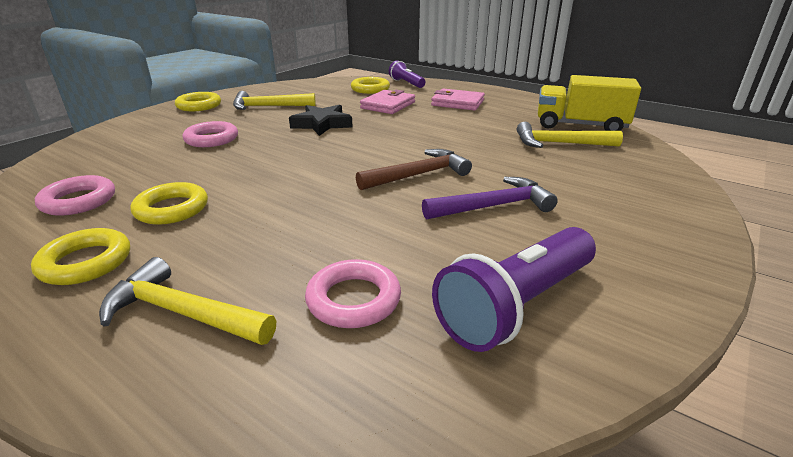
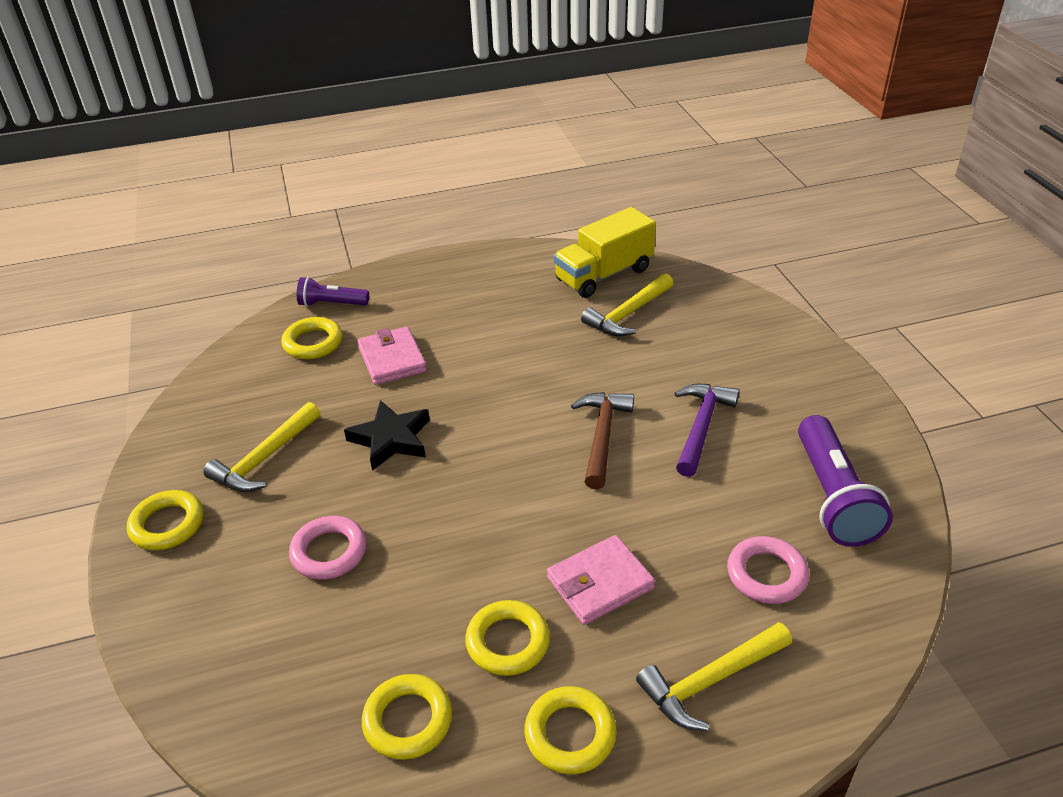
camera: 50 degrees left, 10 degrees up
pink ring [35,175,115,216] -> yellow ring [362,674,452,760]
pink wallet [431,89,485,111] -> pink wallet moved to [547,535,655,625]

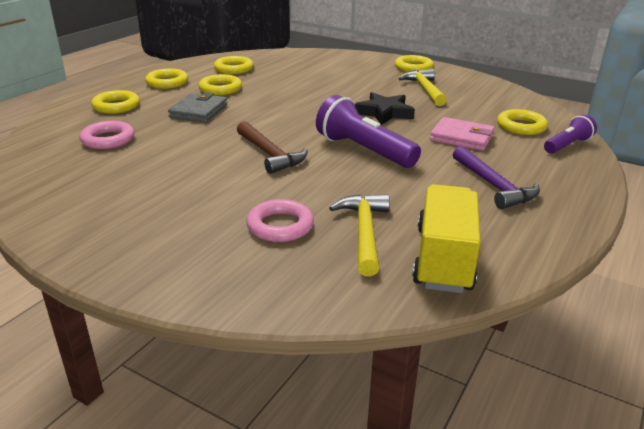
camera: 135 degrees right, 10 degrees down
pink ring [289,516,367,580] -> pink ring moved to [246,199,314,242]
pink wallet [547,535,655,625] -> grey wallet [168,92,227,123]
yellow hammer [636,622,792,731] -> yellow ring [91,90,140,114]
purple hammer [675,384,739,477] -> purple hammer moved to [453,146,540,209]
purple flashlight [798,415,893,547] -> purple flashlight moved to [316,95,421,168]

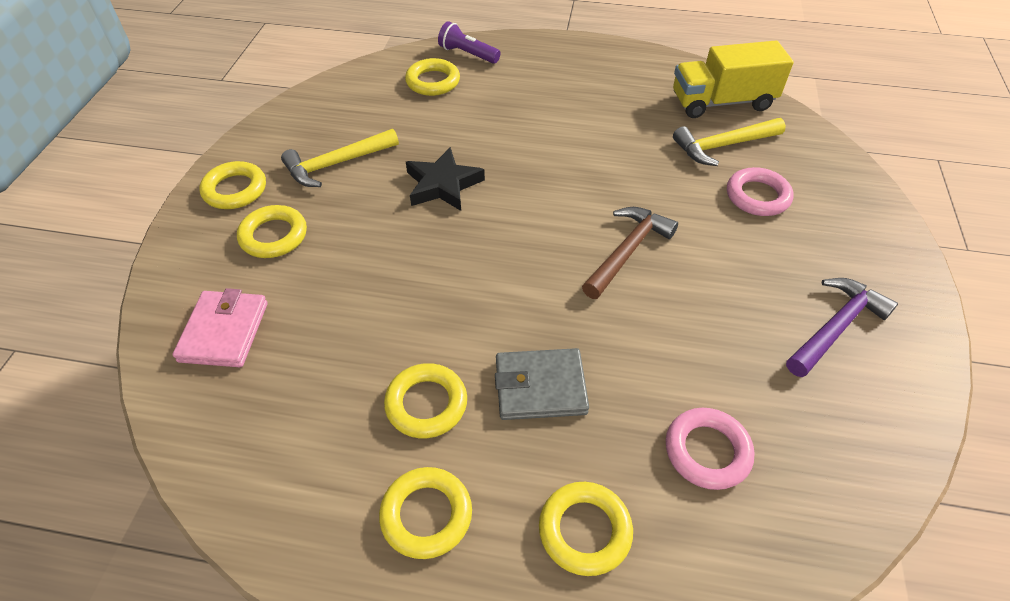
camera: 110 degrees left, 20 degrees up
yellow ring [214,56,254,74] -> yellow ring moved to [237,205,307,258]
purple flashlight [316,95,421,168] -> none
pink wallet [430,117,495,151] -> pink wallet moved to [172,288,268,367]
purple hammer [453,146,540,209] -> purple hammer moved to [786,278,898,377]

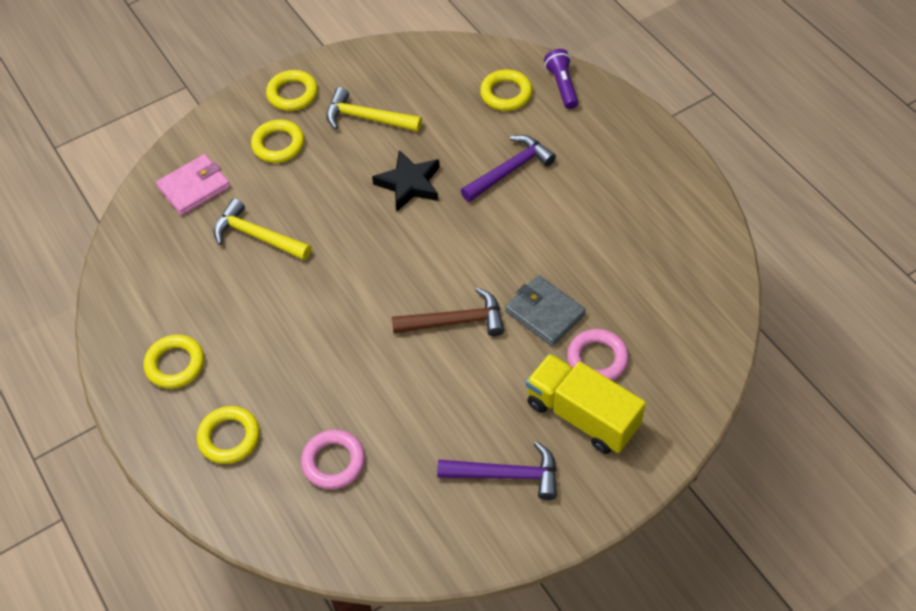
camera: 50 degrees right, 5 degrees up
yellow ring [384,363,467,438] -> none
grey wallet [495,348,589,420] -> grey wallet moved to [505,275,586,346]
yellow truck [673,40,794,118] -> yellow truck moved to [526,353,646,454]
yellow hammer [673,118,786,166] -> yellow hammer moved to [213,198,311,260]
none -> purple hammer [461,135,556,202]

